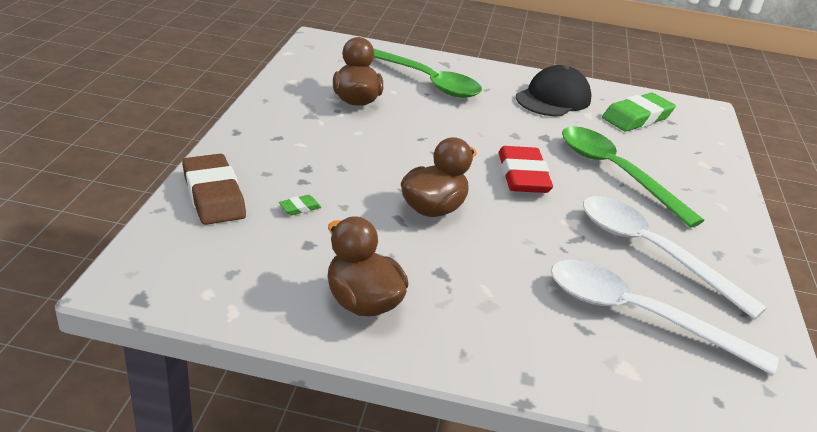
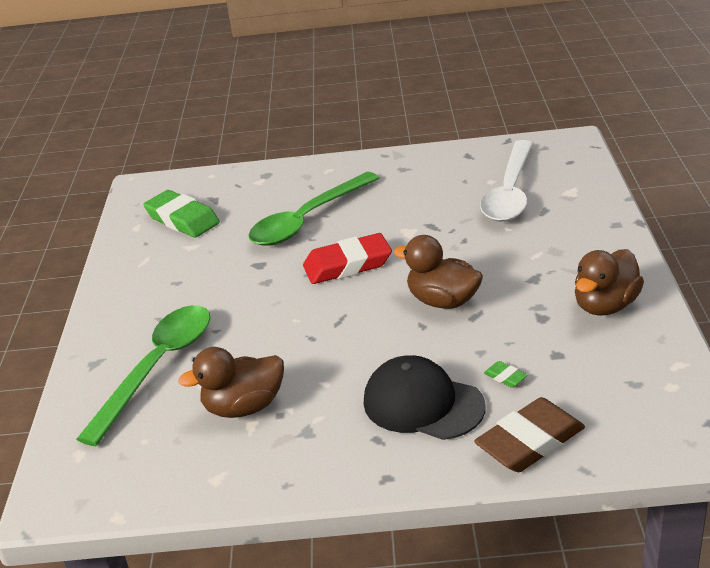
camera: 95 degrees left, 0 degrees up
black cap [516,65,592,116] -> black cap moved to [364,355,485,440]
white spoon [583,196,767,319] -> none

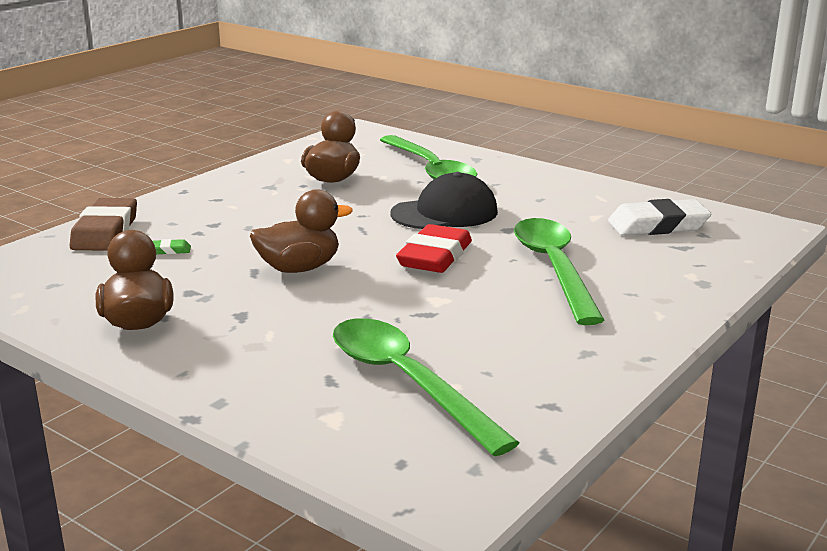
camera: 125 degrees right, 10 degrees down
green eraser [143,190,220,238] -> white eraser [608,199,711,236]
black cap [364,355,485,440] -> black cap moved to [390,172,498,229]
white spoon [480,140,533,222] -> green spoon [333,318,519,456]

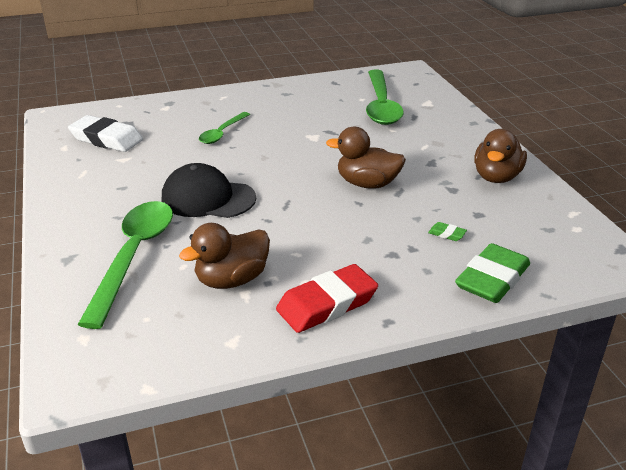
camera: 145 degrees left, 10 degrees up
brown eraser [70,198,137,251] -> green eraser [455,243,530,303]
red eraser [396,224,472,273] -> red eraser moved to [276,264,378,333]
green spoon [514,218,604,325] -> green spoon [199,112,250,144], size x0.55

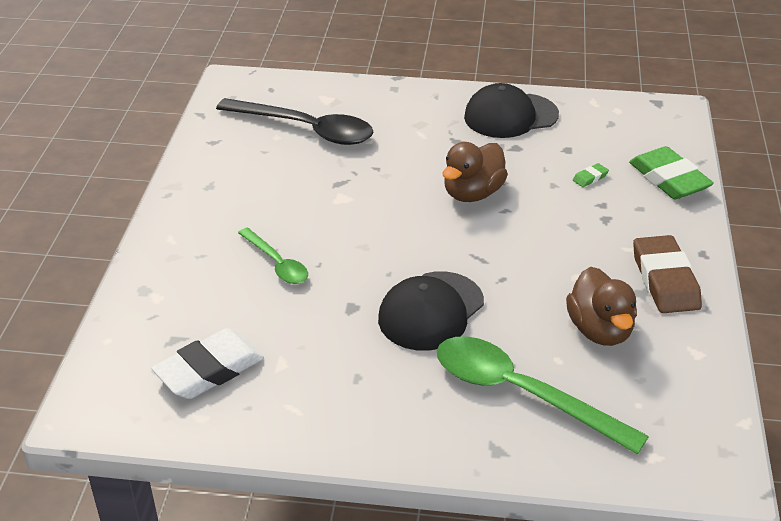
camera: 65 degrees left, 5 degrees up
red eraser [276,264,378,333] -> brown eraser [633,235,702,313]
green spoon [366,70,404,125] -> black spoon [216,98,373,145]
brown duck [474,129,527,183] -> black cap [464,83,559,138]

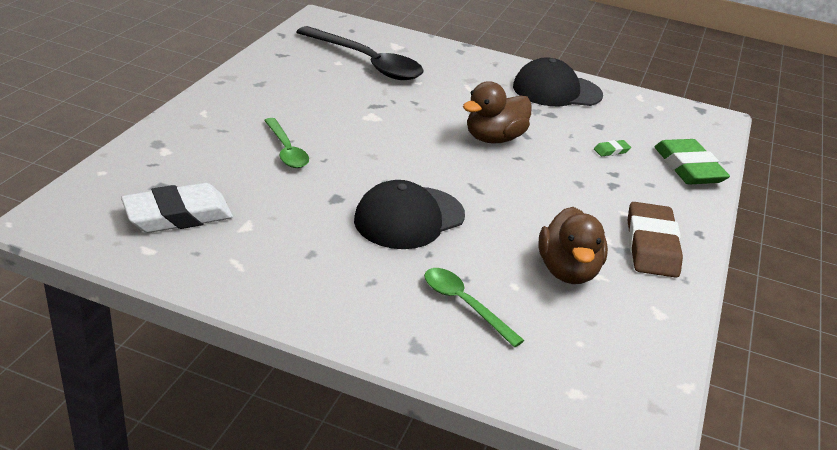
camera: 10 degrees right, 5 degrees down
green spoon [437,336,649,455] -> green spoon [424,268,525,348], size x0.55

